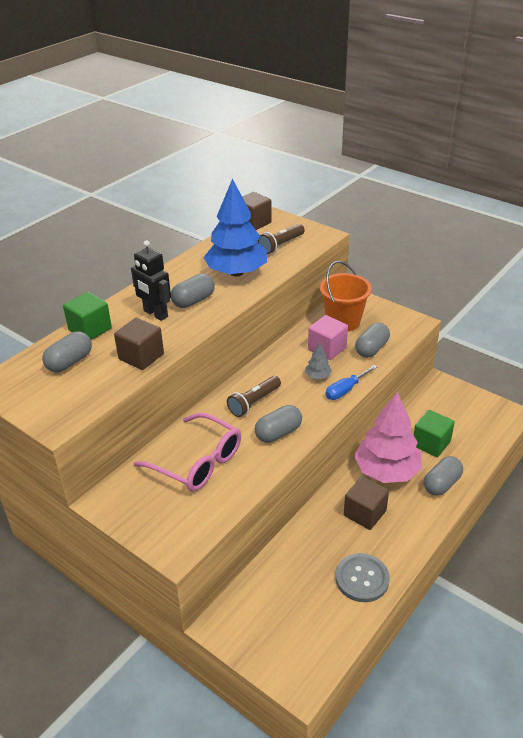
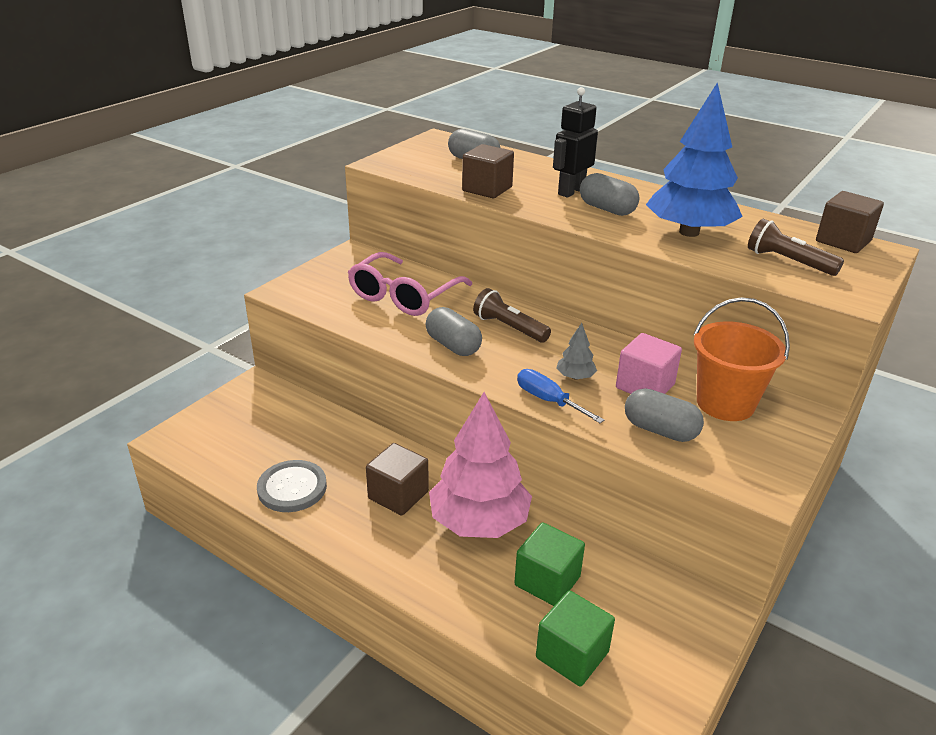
camera: 85 degrees right, 5 degrees down
green cube [63,292,112,340] -> green cube moved to [536,590,615,687]
grey capsule [424,456,463,496] -> none

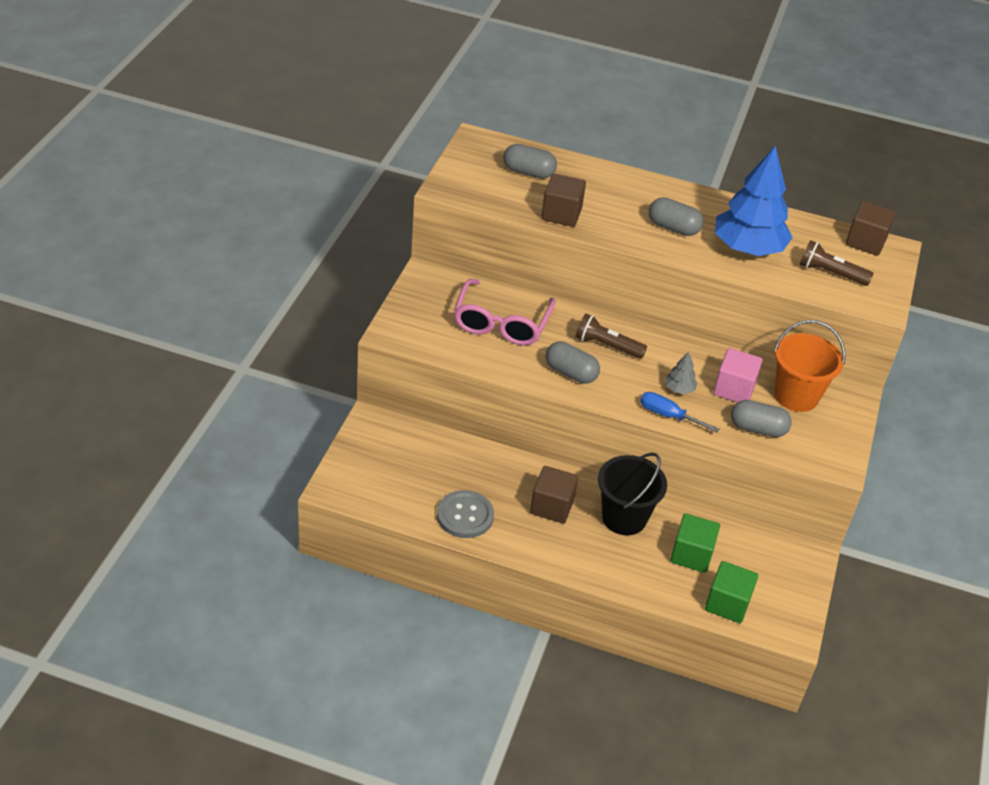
camera: 20 degrees left, 10 degrees up
pink tree [429,392,532,538] -> black bucket [598,453,667,535]
black robot [553,87,598,198] -> none

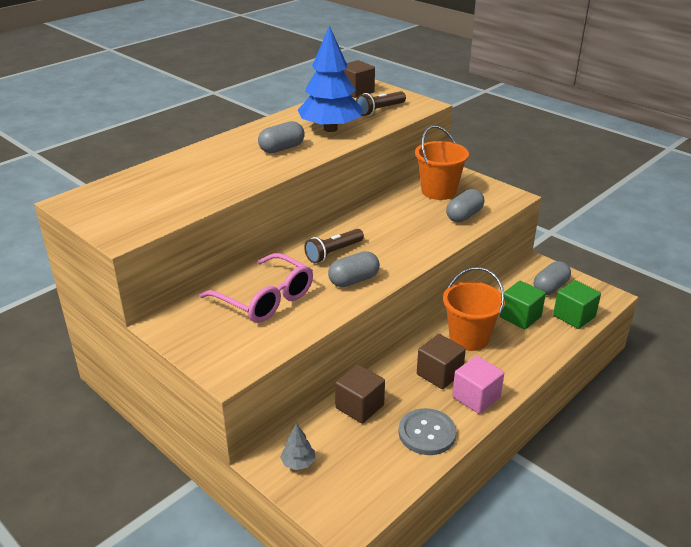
camera: 60 degrees left, 10 degrees down
grey capsule [503,144,557,179] -> grey capsule moved to [534,261,571,295]
brown cube [541,173,586,227] -> brown cube moved to [335,364,385,424]
black bucket [598,453,667,535] -> orange bucket [443,267,505,351]
blue screwdriver [640,392,719,432] -> none
grey tree [665,351,697,394] -> grey tree moved to [280,423,315,470]
pink cube [713,348,763,402] -> pink cube moved to [452,356,504,414]

